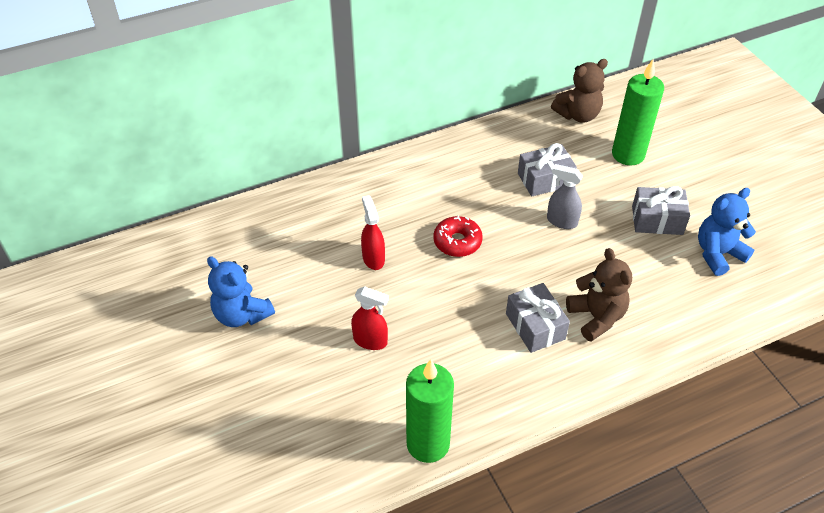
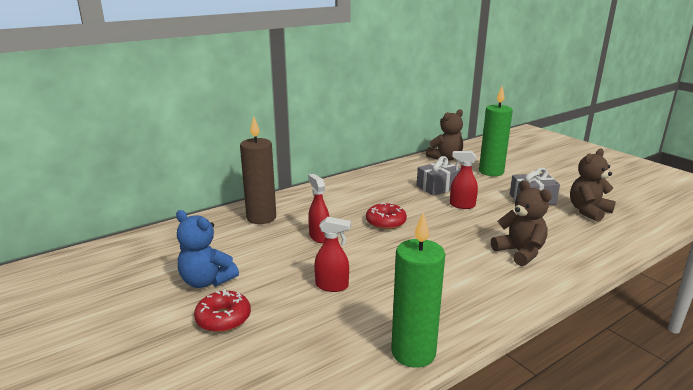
camera: 10 degrees left, 25 degrees down
grey gift [506,283,570,353] -> none
grey spray bottle [547,164,583,229] -> red spray bottle [450,151,478,209]
blue teddy bear [698,188,756,276] -> brown teddy bear [570,148,616,222]
none -> red donut [194,290,251,332]
none -> brown candle [240,116,276,224]

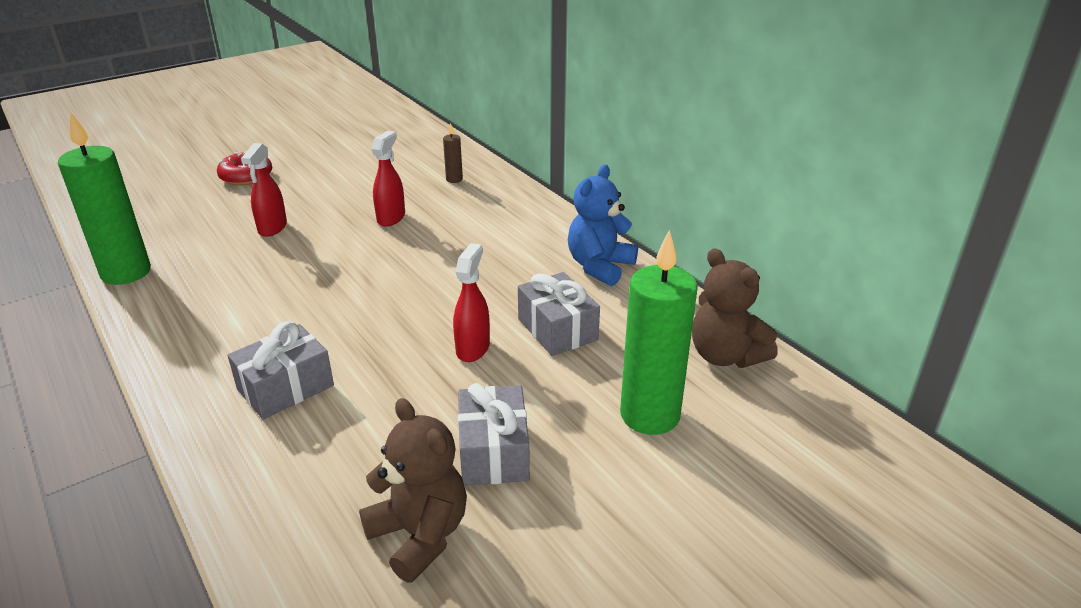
camera: 90 degrees right, 10 degrees up
blue teddy bear [176,210,239,288] -> blue teddy bear moved to [568,164,638,286]
brown candle [240,116,276,224] -> brown candle [443,123,463,183], size x0.43
red spray bottle [308,174,329,243] -> red spray bottle turned 45 degrees counterclockwise [371,131,405,226]
red donut [366,202,407,230] -> none
brown teddy bear [491,180,552,266] -> grey gift [228,321,334,419]

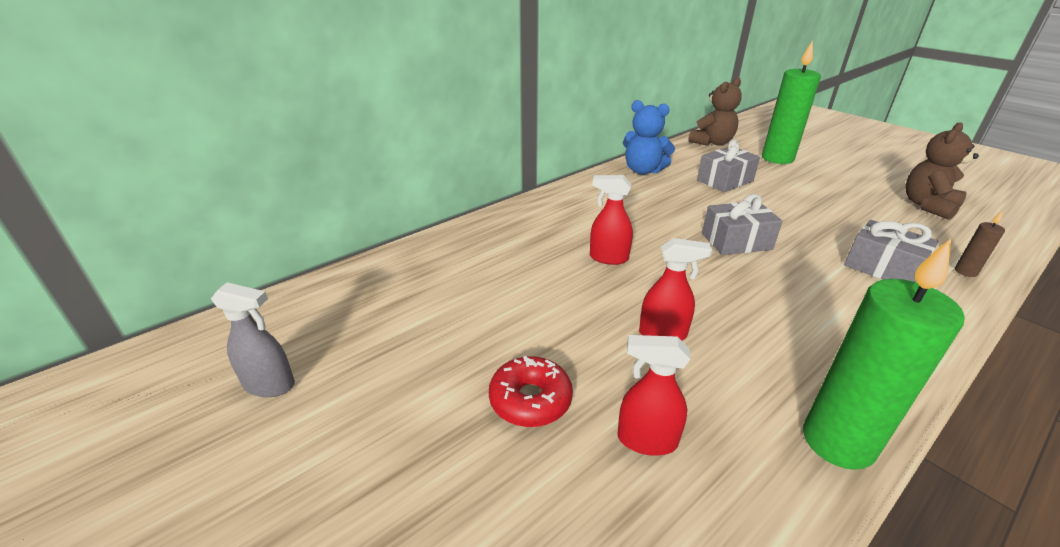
camera: 95 degrees left, 0 degrees up
brown candle [443,123,463,183] -> brown candle moved to [955,212,1005,277]
red spray bottle [453,243,490,362] -> red spray bottle moved to [617,335,691,456]
grey gift [458,383,530,486] -> grey gift moved to [702,194,782,255]
none -> grey spray bottle [211,282,295,397]

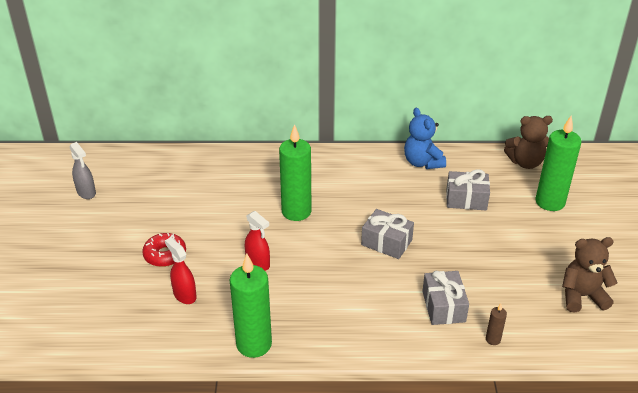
camera: 40 degrees right, 5 degrees up
red spray bottle [590,175,633,265] -> green candle [279,124,312,221]

